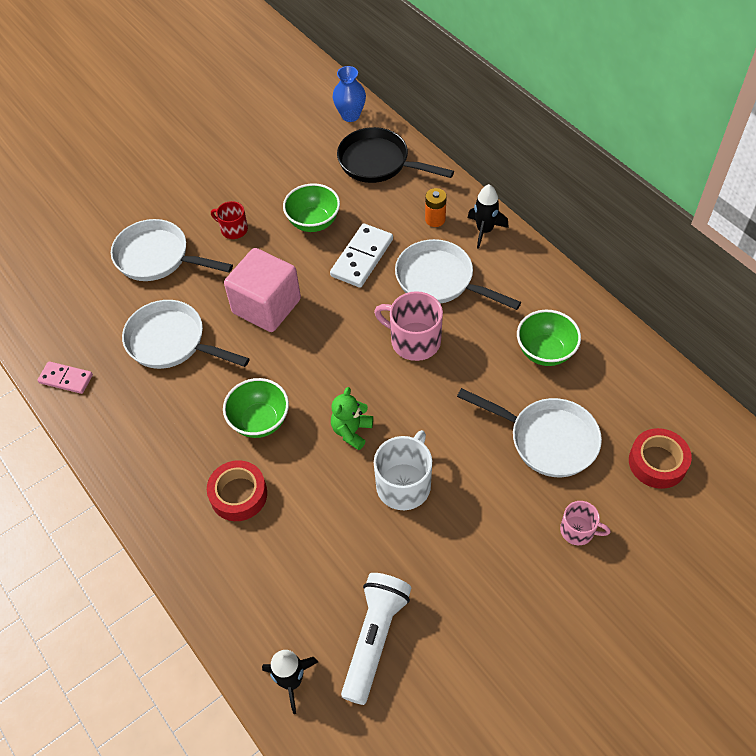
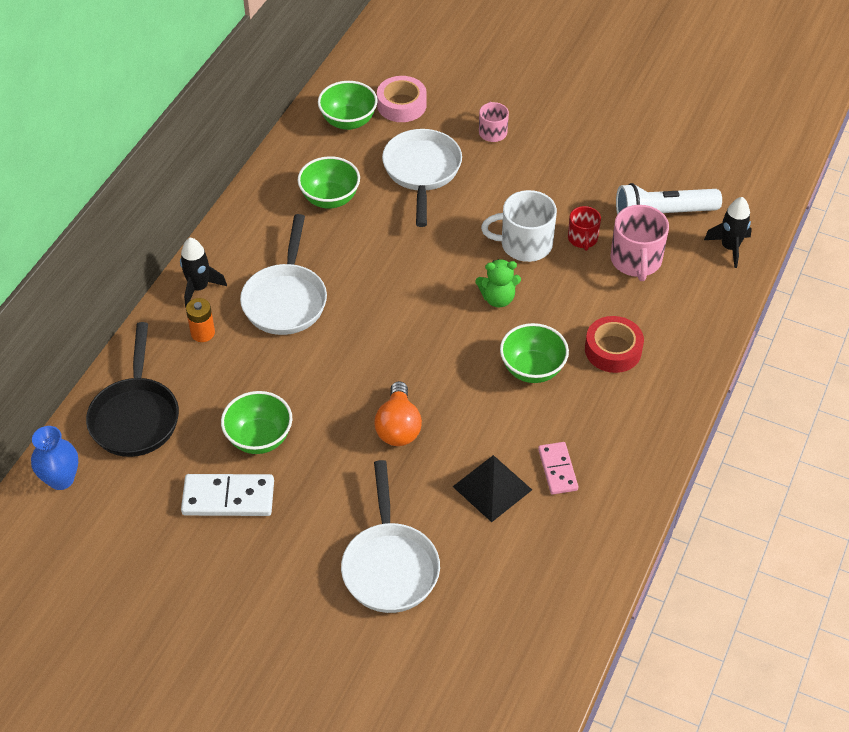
camera: 120 degrees left, 5 degrees down
pink domino [38,361,93,394] -> pink domino moved to [538,442,579,494]
white pan [122,300,250,369] -> black pyramid [452,455,532,522]
red mug [211,201,248,239] -> red mug moved to [568,206,601,251]
pink cube [224,248,301,332] -> orange light bulb [374,381,422,446]
white domino [330,223,393,288] -> white domino moved to [181,474,274,516]
pink mug [374,291,443,361] -> pink mug moved to [611,205,669,281]
red tape [629,428,692,489] -> pink tape [377,76,427,122]
none -> green bowl [318,81,378,130]

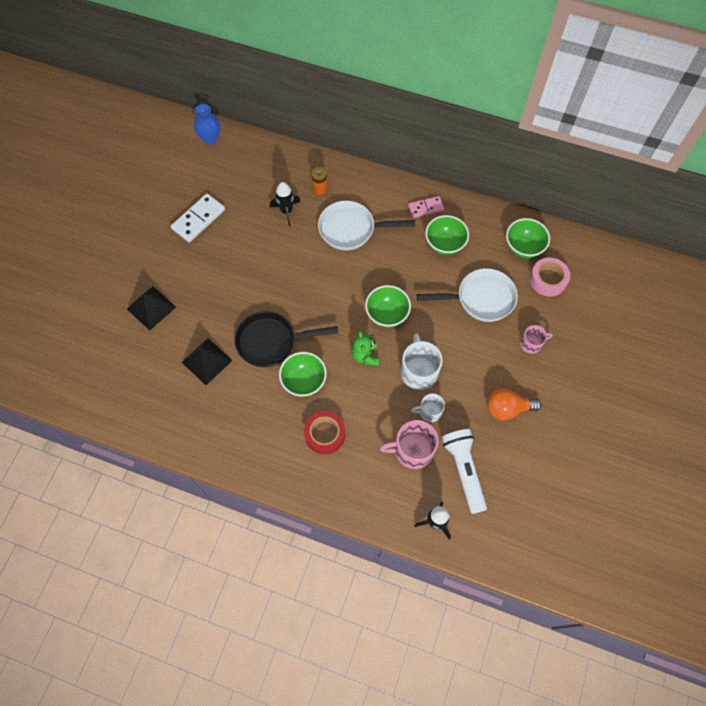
camera: 85 degrees right, 15 degrees up
black pan [86,322,179,457] -> black pan moved to [234,311,338,367]
black rocket [180,237,227,307] -> black rocket moved to [270,182,301,226]
white domino [181,474,274,516] -> white domino turned 45 degrees clockwise [171,193,225,242]
green bowl [221,391,292,454] -> green bowl moved to [365,285,411,328]
white pan [341,460,440,613] -> black pyramid [127,286,176,330]
orange light bulb [374,381,422,446] -> orange light bulb moved to [487,388,541,420]
pink domino [538,442,579,494] -> pink domino moved to [408,196,444,218]
red mug [568,206,601,251] -> white mug [411,393,445,422]

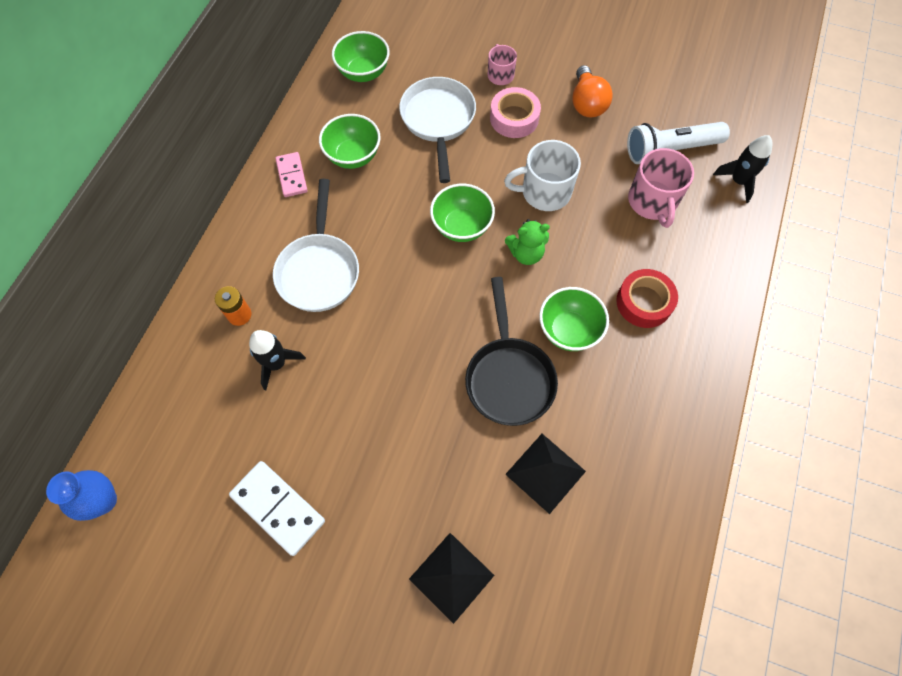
camera: 90 degrees left, 0 degrees up
white mug [411,393,445,422] -> none
pink tape [530,257,570,297] -> pink tape moved to [490,87,541,138]

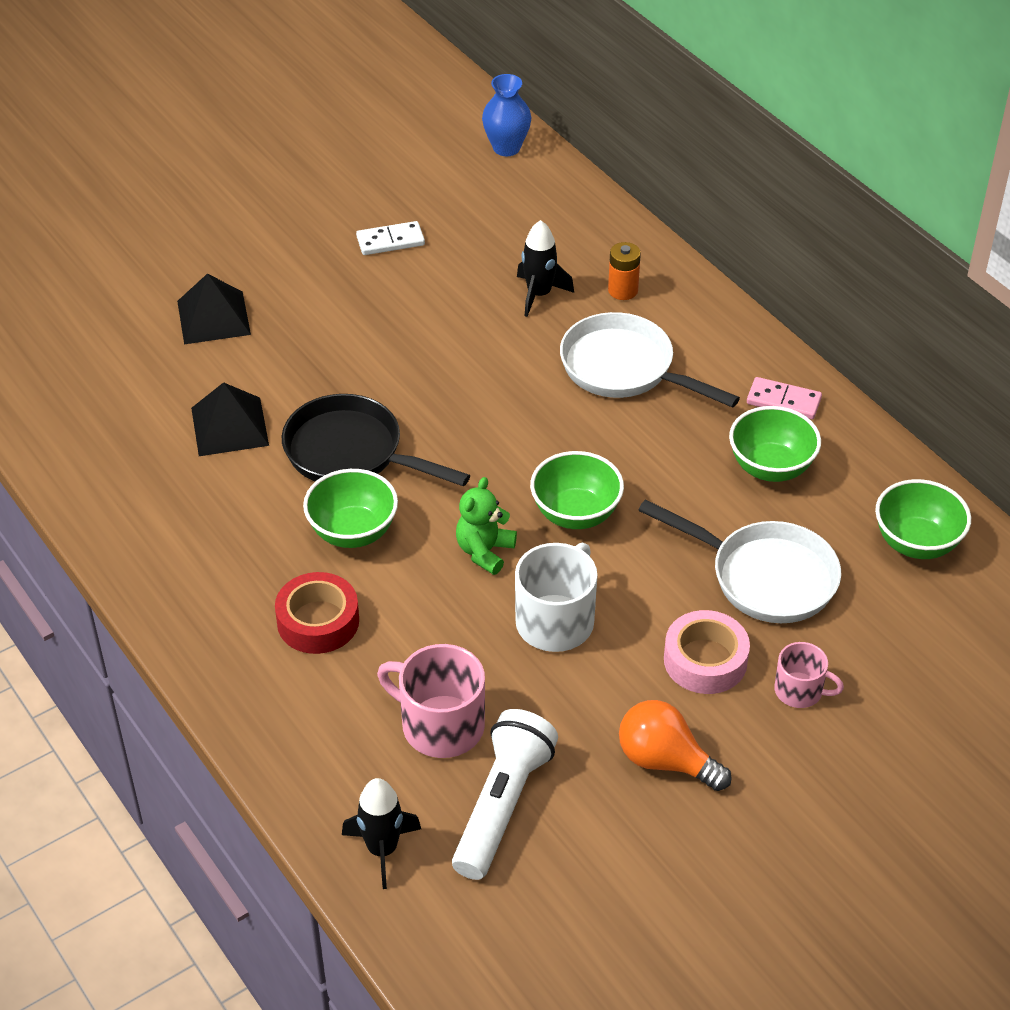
camera: 125 degrees right, 20 degrees down
white domino [229,461,325,556] -> white domino [356,221,425,255], size x0.64

